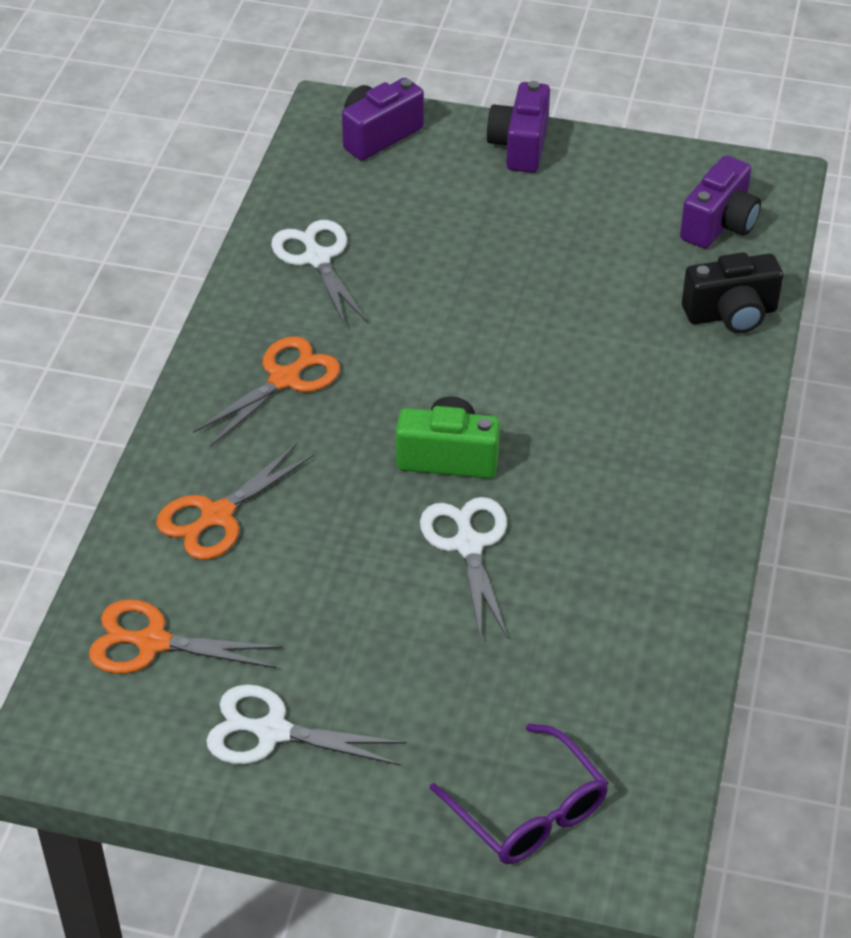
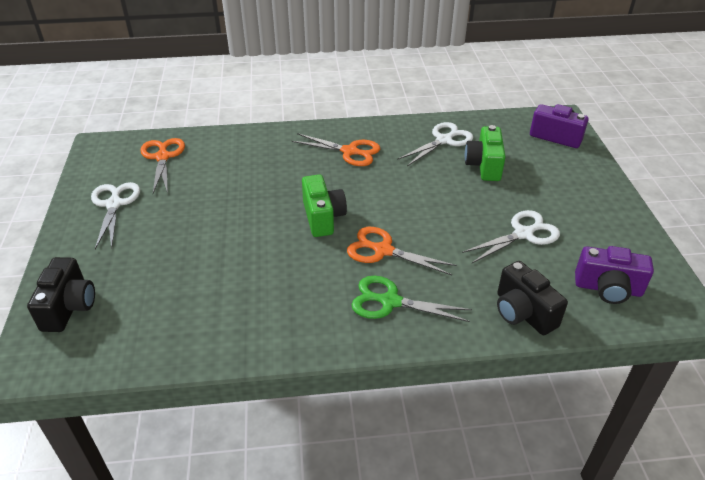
camera: 70 degrees right, 5 degrees down
orange scissors [156,443,315,560] -> orange scissors moved to [347,227,457,275]
white scissors [420,497,508,640] -> white scissors moved to [462,210,560,263]
purple glasses [430,723,608,864] -> black camera [27,257,95,332]
purple camera [486,81,550,173] -> none
none -> green scissors [351,276,472,322]
none -> green camera [465,125,506,181]

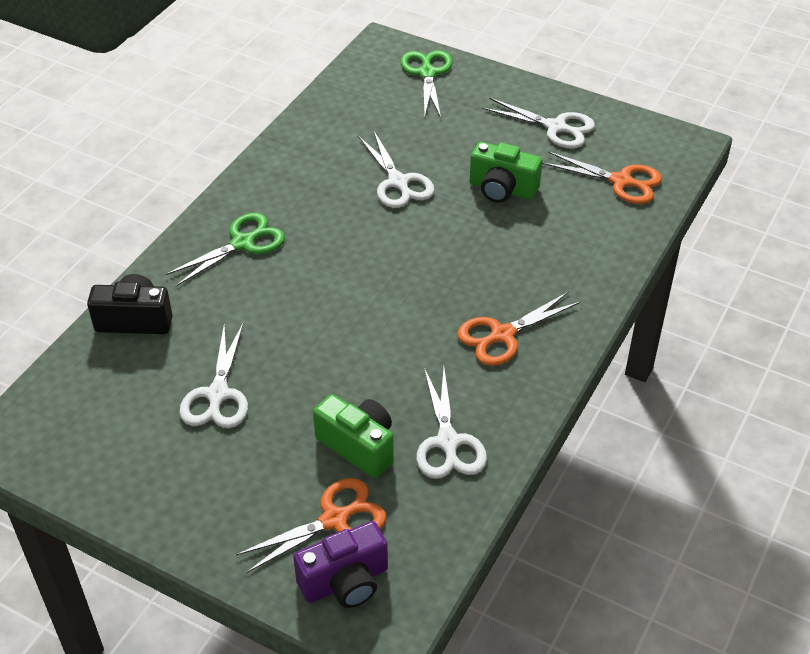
camera: 125 degrees right, 5 degrees up
black camera [27,257,95,332] -> green scissors [400,50,453,118]
green camera [302,175,347,237] -> green camera moved to [470,142,542,203]
orange scissors [347,227,457,275] -> orange scissors moved to [236,478,386,573]
purple camera [575,246,654,304] -> none
none -> white scissors [358,131,434,208]

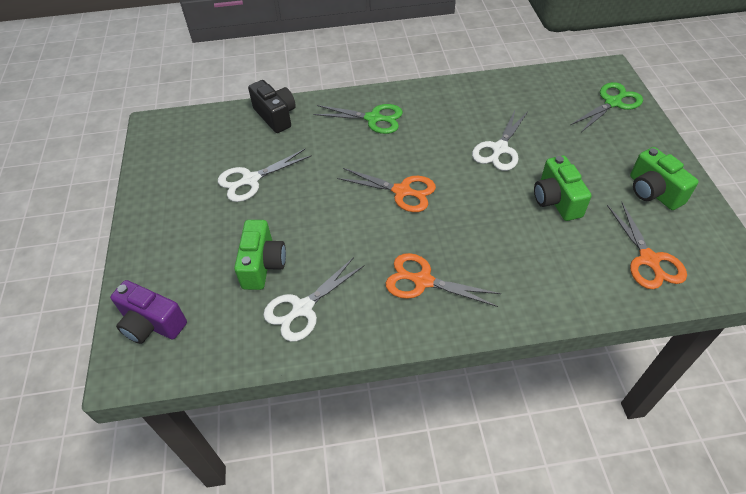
camera: 55 degrees right, 5 degrees up
orange scissors [236,478,386,573] -> orange scissors moved to [337,168,436,212]
white scissors [482,98,595,148] -> green camera [630,147,699,210]

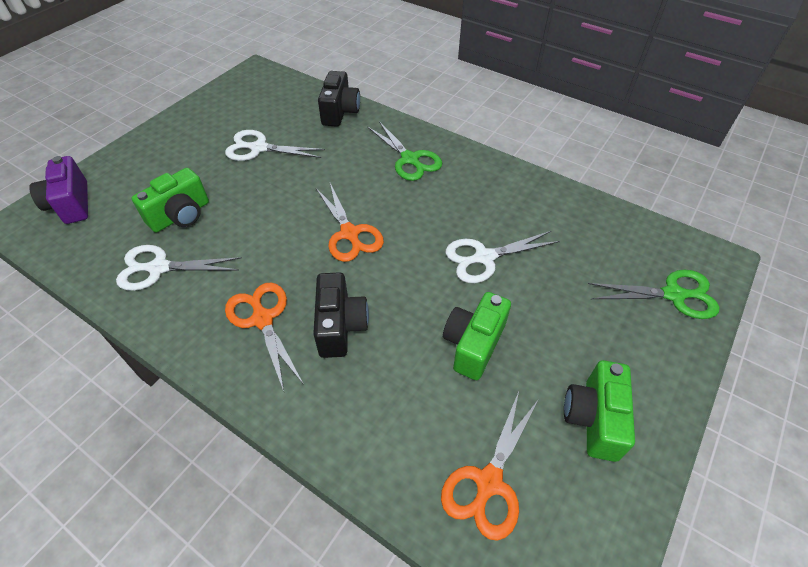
camera: 40 degrees right, 0 degrees up
none -> black camera [313,272,369,358]

